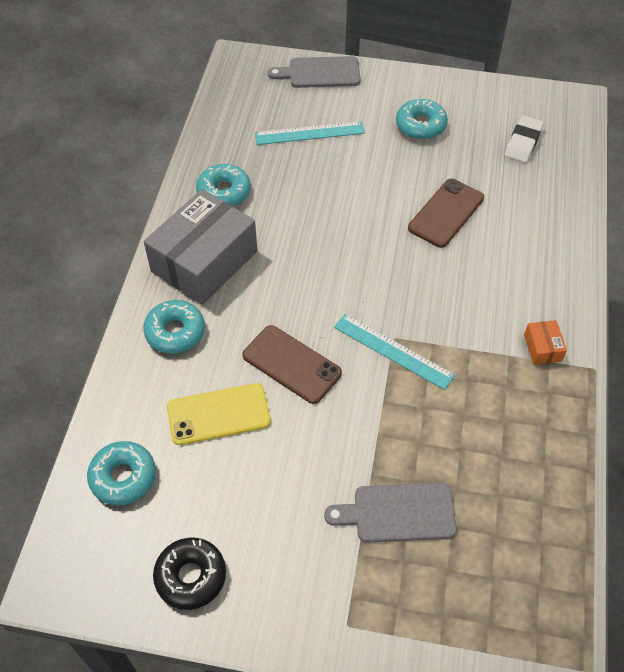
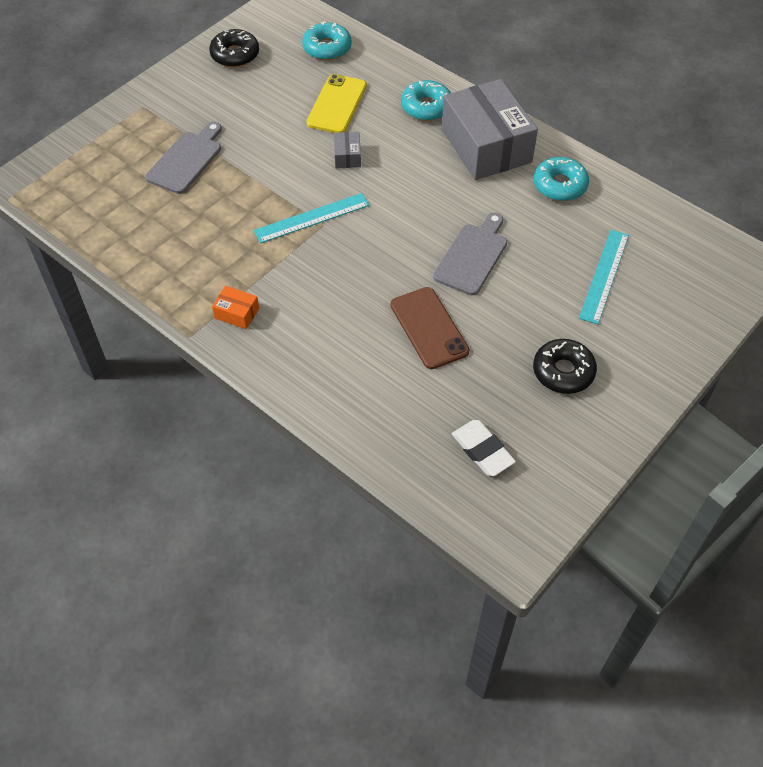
camera: 120 degrees right, 0 degrees up
brown phone [242,325,342,404] -> grey box [334,132,361,168]
grey cutting board [268,56,360,88] -> grey cutting board moved to [433,212,507,295]
turquoise donut [396,99,448,140] -> black donut [533,339,597,394]

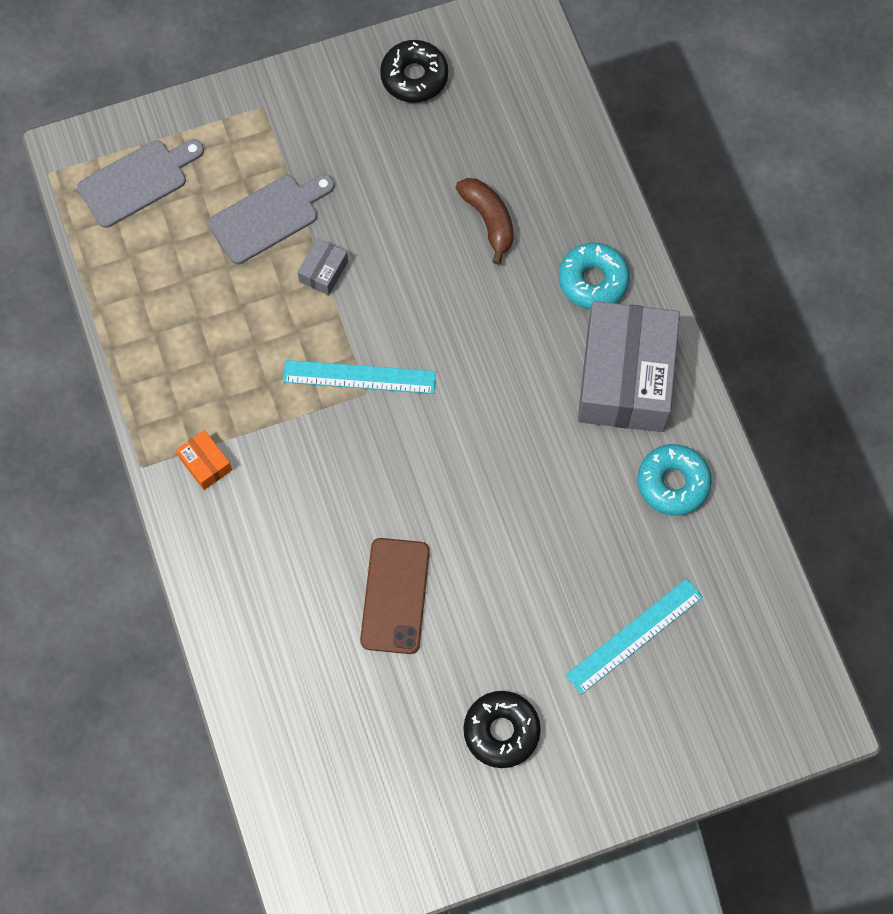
camera: 30 degrees right, 15 degrees up
turquoise donut [302,22,352,60] -> none
yellow phone [306,74,367,133] -> brown banana [456,178,513,265]
grey box [334,132,361,168] -> grey box moved to [298,238,348,295]
grey cutting board [433,212,507,295] -> grey cutting board moved to [77,139,204,228]
white eraser [452,420,516,476] -> none

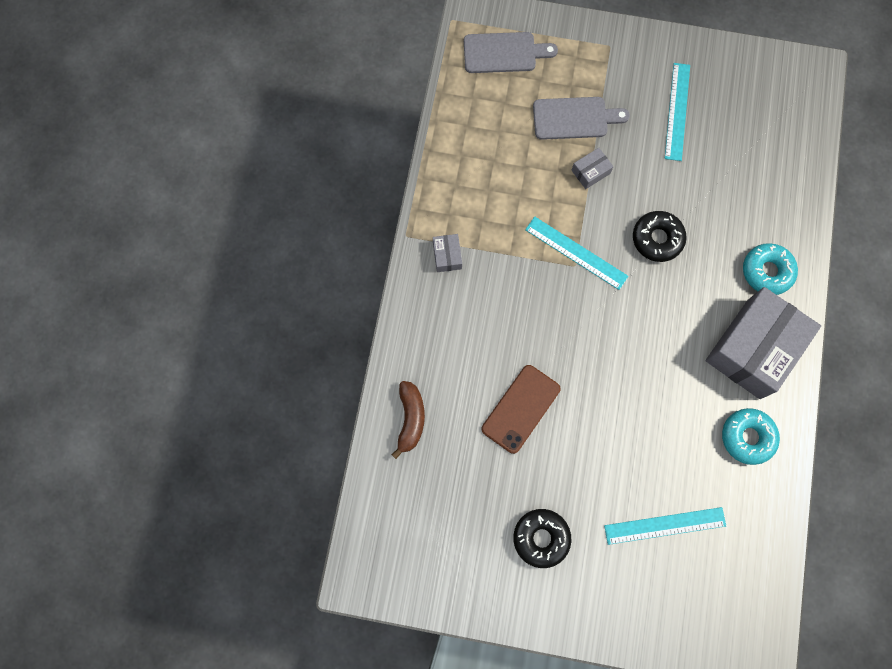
camera: 30 degrees right, 5 degrees up
orange box [176,430,232,490] -> grey box [433,234,462,272]
black donut [380,40,448,103] -> black donut moved to [633,211,687,262]
brown banana [456,178,513,265] -> brown banana moved to [391,381,425,459]
none -> turquoise ruler [665,63,690,161]

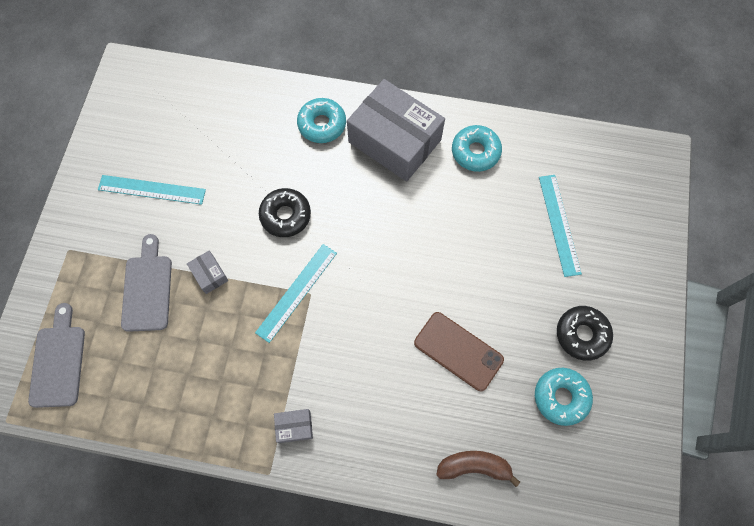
camera: 90 degrees left, 5 degrees down
none -> turquoise donut [535,368,593,426]

